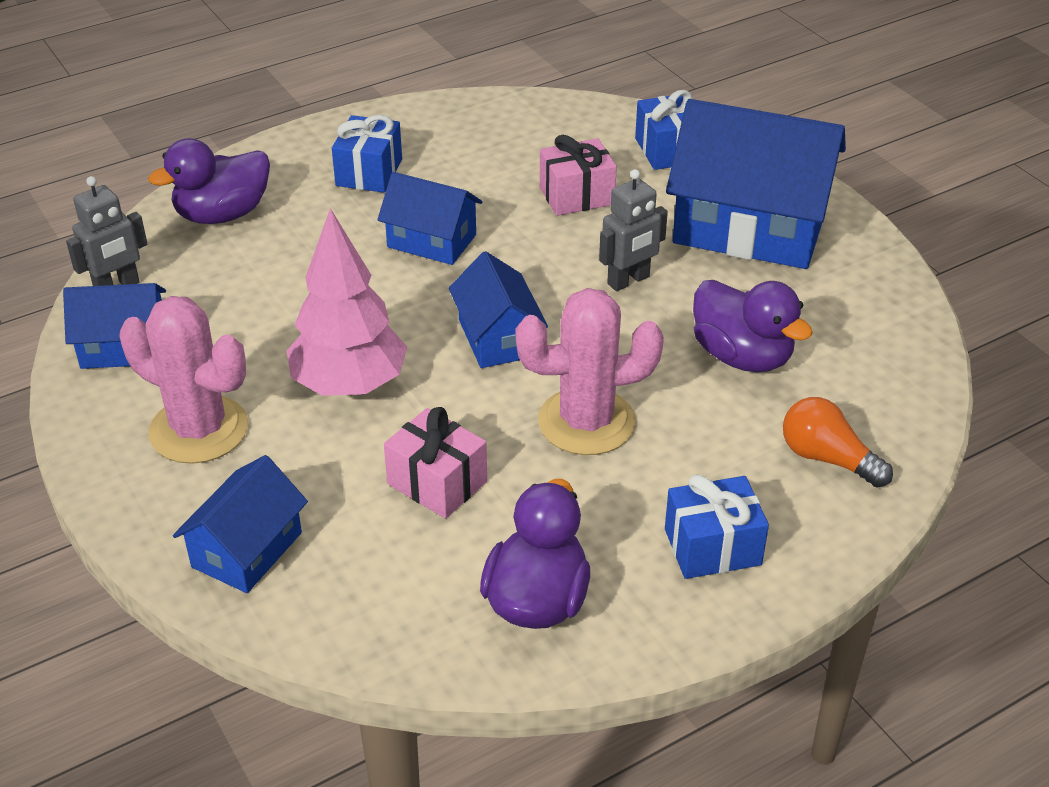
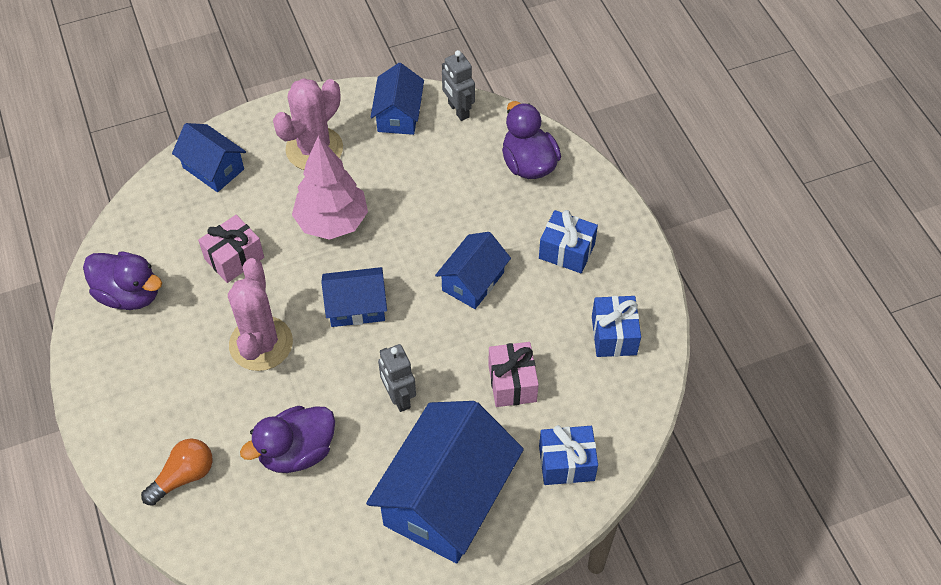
camera: 100 degrees right, 15 degrees up
blue gift [665,474,769,579] -> blue gift moved to [592,296,641,357]

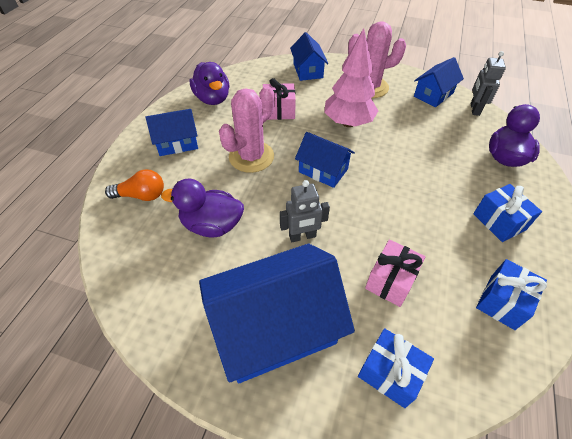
camera: 40 degrees right, 5 degrees down
grey robot [378,344,416,412] -> grey robot turned 120 degrees counterclockwise [280,180,330,242]
blue house [435,232,511,309] -> blue house moved to [146,109,198,156]

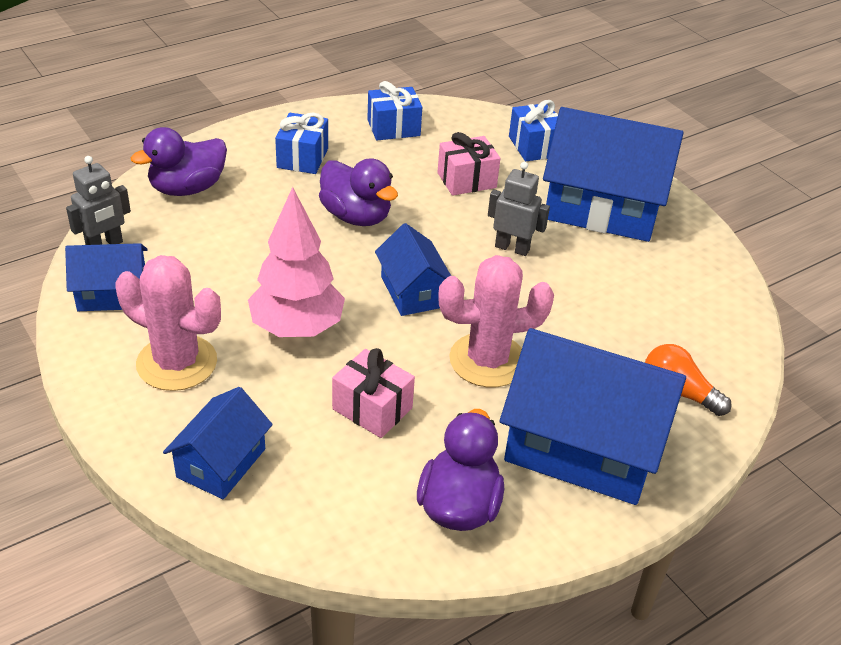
camera: 145 degrees left, 10 degrees down
blue house [146,109,198,156] -> blue house [500,328,686,505], size x1.87
purple duck [161,179,244,238] -> purple duck moved to [319,158,398,226]

